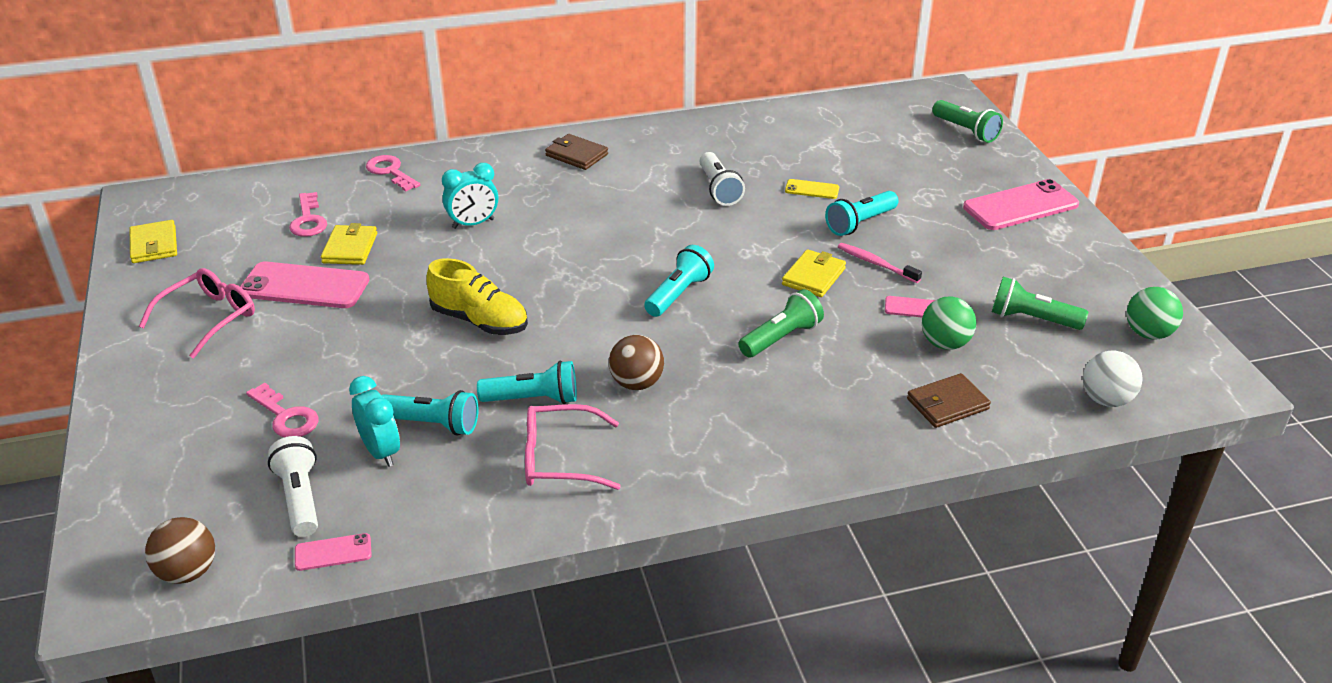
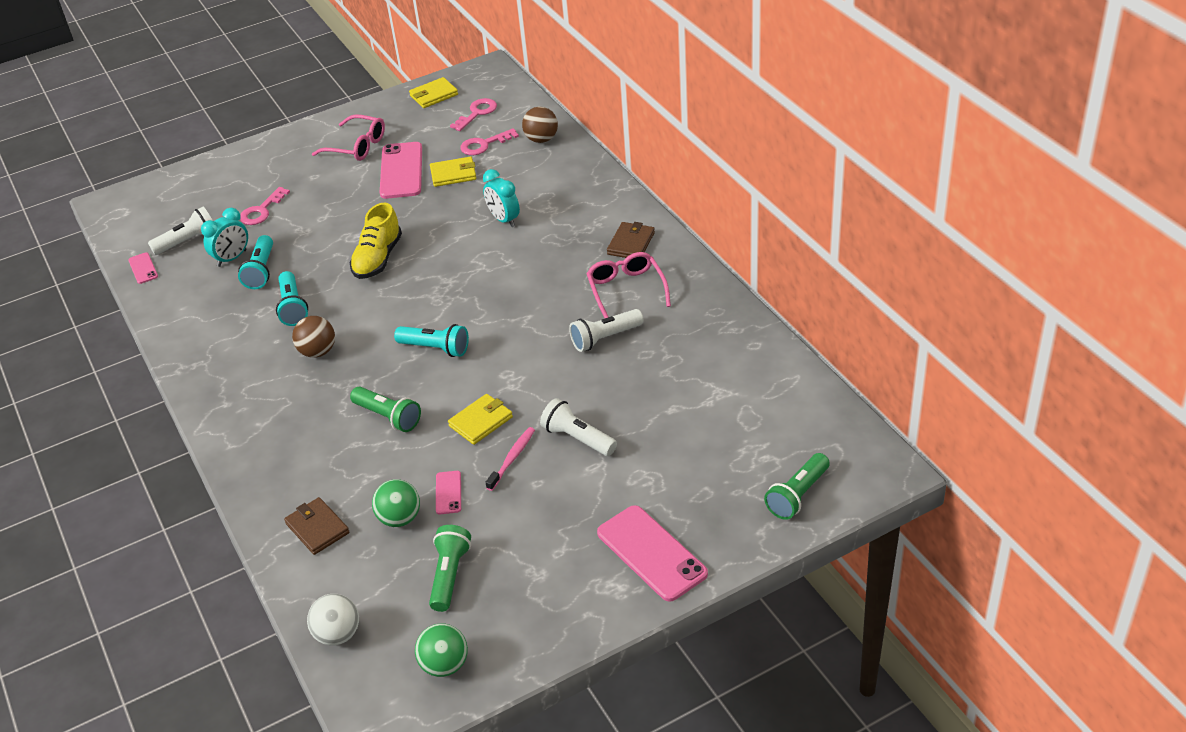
camera: 80 degrees right, 5 degrees up
brown ball [145,517,215,584] -> brown ball moved to [522,107,558,143]
pink key [366,155,420,191] -> pink key moved to [450,98,497,131]
pink glasses [525,404,621,490] -> pink glasses moved to [586,252,671,318]
yellow wallet [782,249,846,297] -> yellow wallet turned 60 degrees counterclockwise [448,394,513,445]
yellow phone [785,179,839,199] -> none
turquoise flashlight [825,191,898,236] -> white flashlight [540,398,617,456]

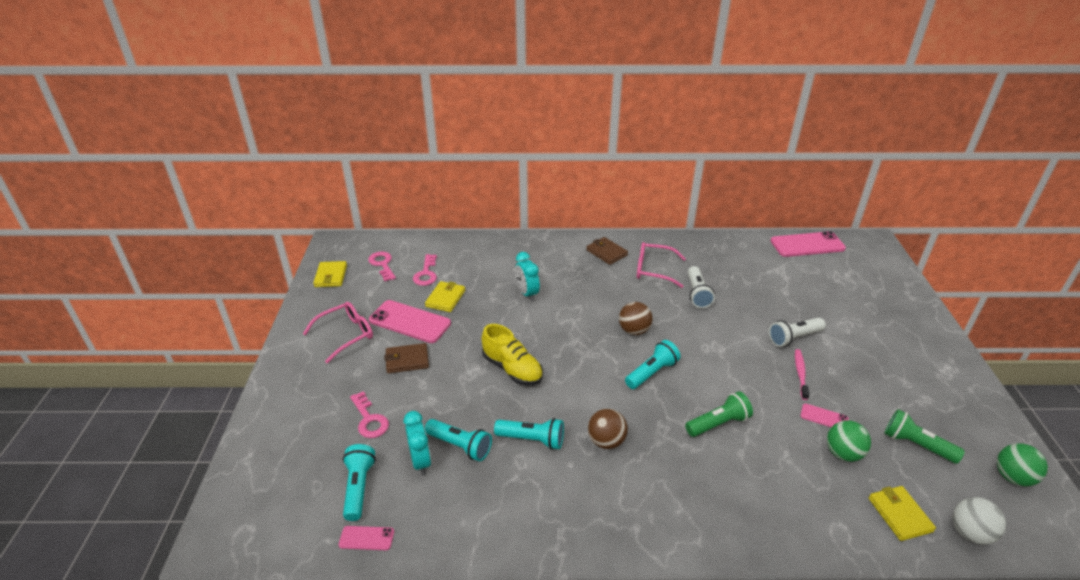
camera: 65 degrees left, 5 degrees down
white flashlight [148,207,213,255] -> turquoise flashlight [343,444,376,521]
brown wallet [284,497,349,555] -> brown wallet moved to [385,343,429,373]
yellow wallet [448,394,513,445] -> yellow wallet moved to [869,486,936,541]
turquoise clock [483,169,520,227] -> turquoise clock turned 75 degrees clockwise [515,252,540,301]
pink toothbrush [485,427,535,491] -> pink toothbrush turned 45 degrees clockwise [795,349,809,400]
brown ball [522,107,558,143] -> brown ball moved to [619,302,652,335]
pink phone [597,505,708,602] -> pink phone moved to [771,231,846,257]
green flashlight [764,453,830,520] -> none

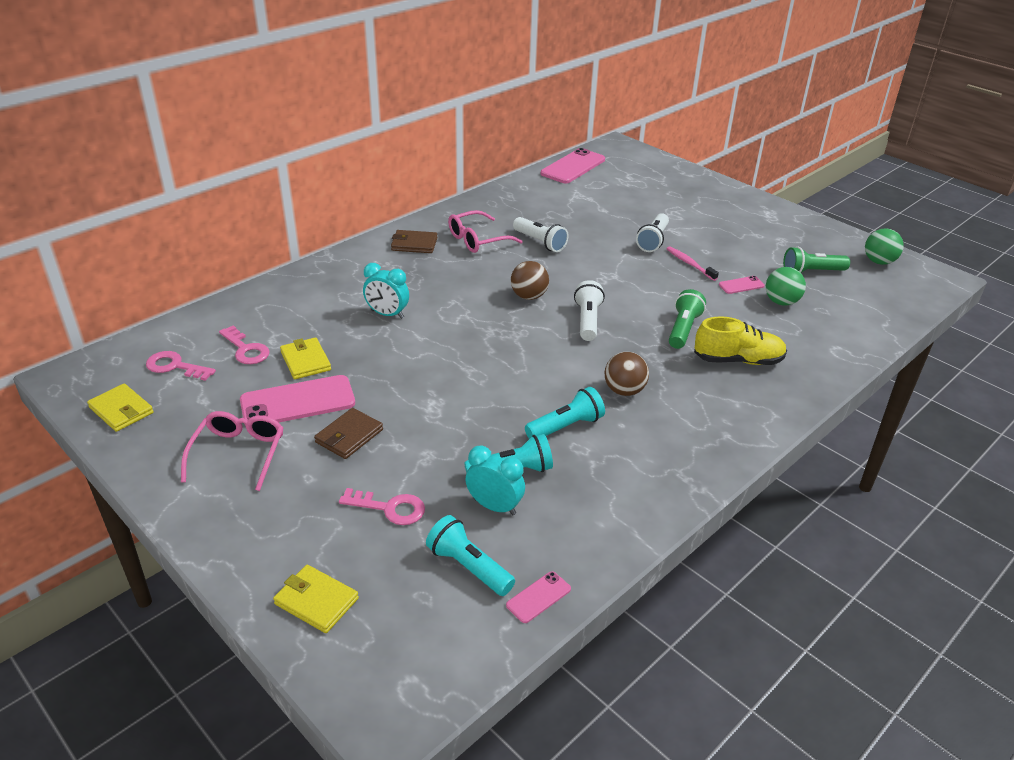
camera: 45 degrees left, 0 degrees up
yellow shoe [482,324,543,386] -> yellow shoe moved to [694,316,787,365]
turquoise flashlight [625,340,681,389] -> white flashlight [574,280,605,341]
yellow wallet [869,486,936,541] -> yellow wallet moved to [273,565,359,633]
white ball [953,497,1006,545] -> none

